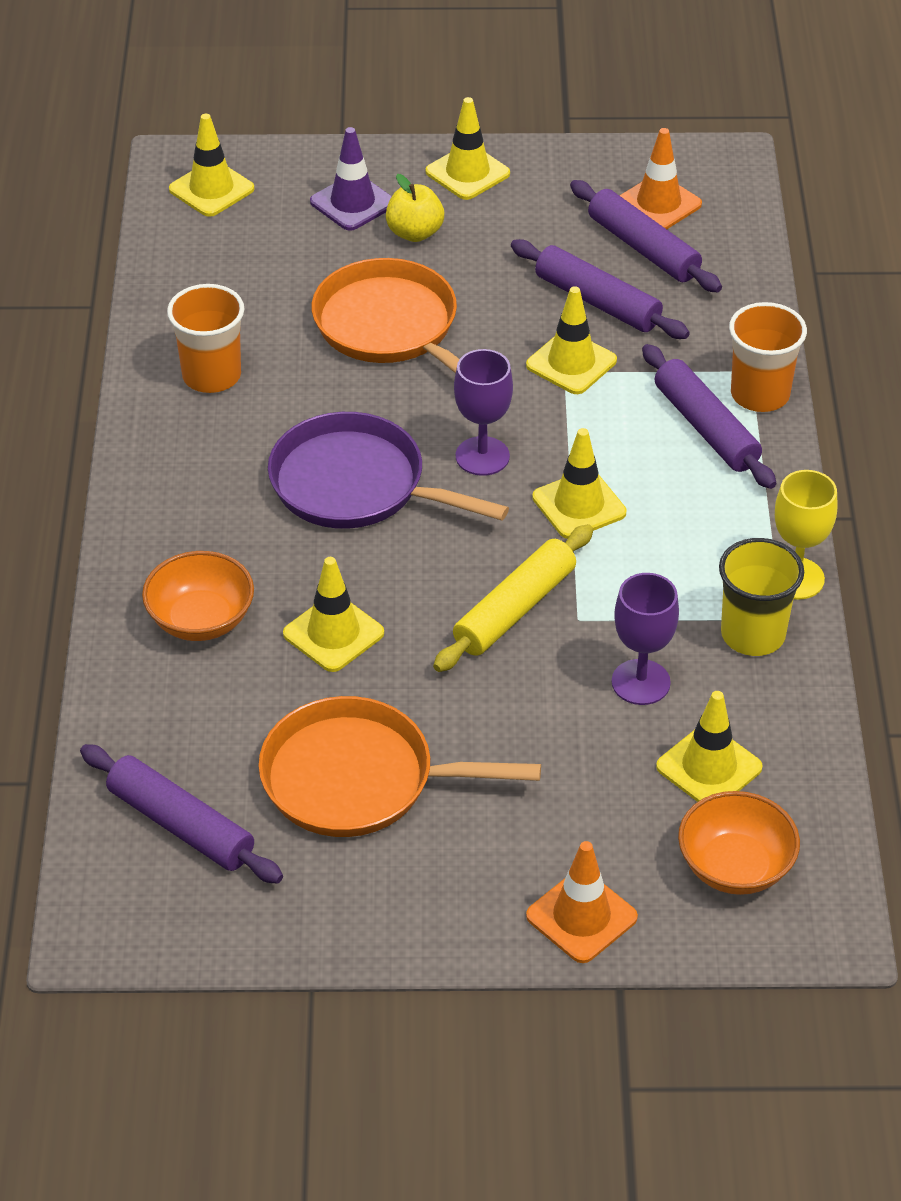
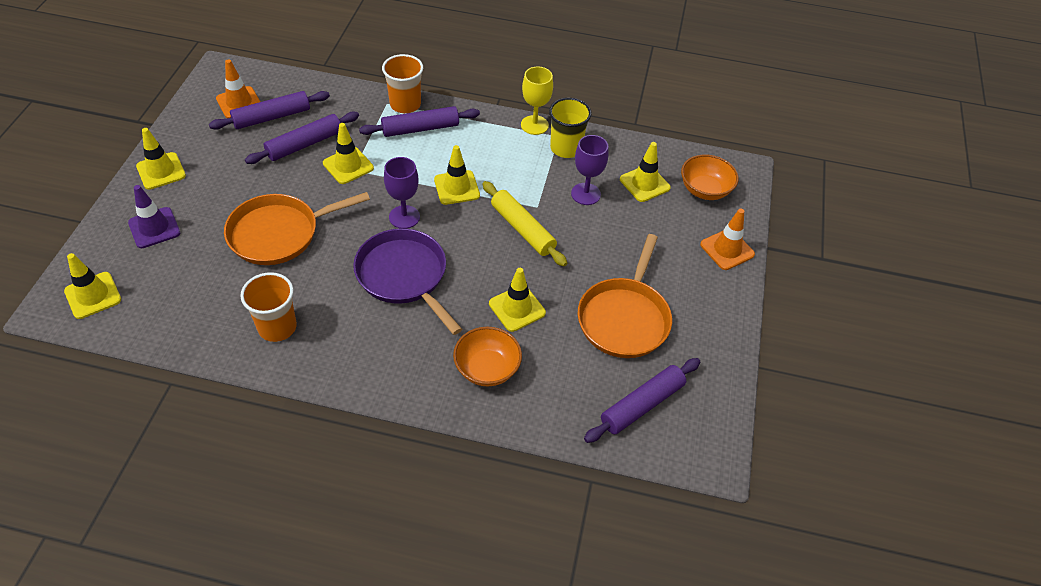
camera: 80 degrees left, 5 degrees up
purple pan [268,412,509,529] -> purple pan turned 105 degrees clockwise [353,228,462,335]
yellow apple [386,174,444,242] -> none

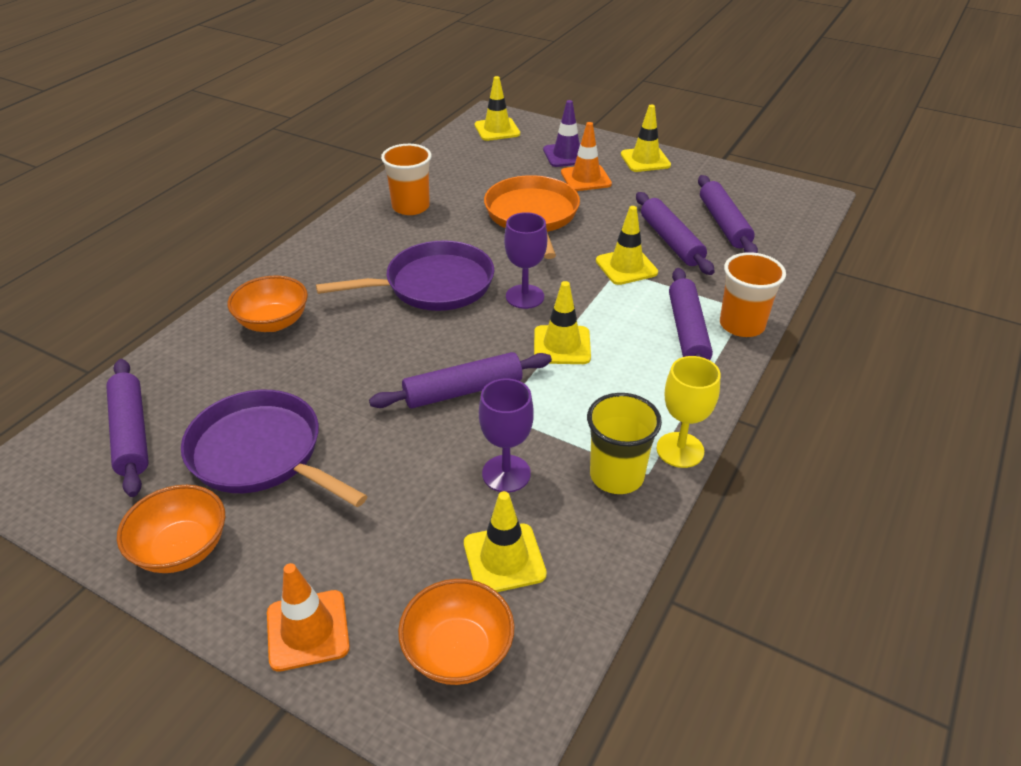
camera: 110 degrees right, 10 degrees down
orange traffic cone [216,59,260,118] -> orange traffic cone moved to [561,122,612,191]
yellow rolling pin [482,181,567,266] -> purple rolling pin [369,352,552,408]
yellow traffic cone [489,268,546,332] -> none
orange pan [578,234,672,358] -> purple pan [181,390,367,507]
none -> orange bowl [117,485,225,573]

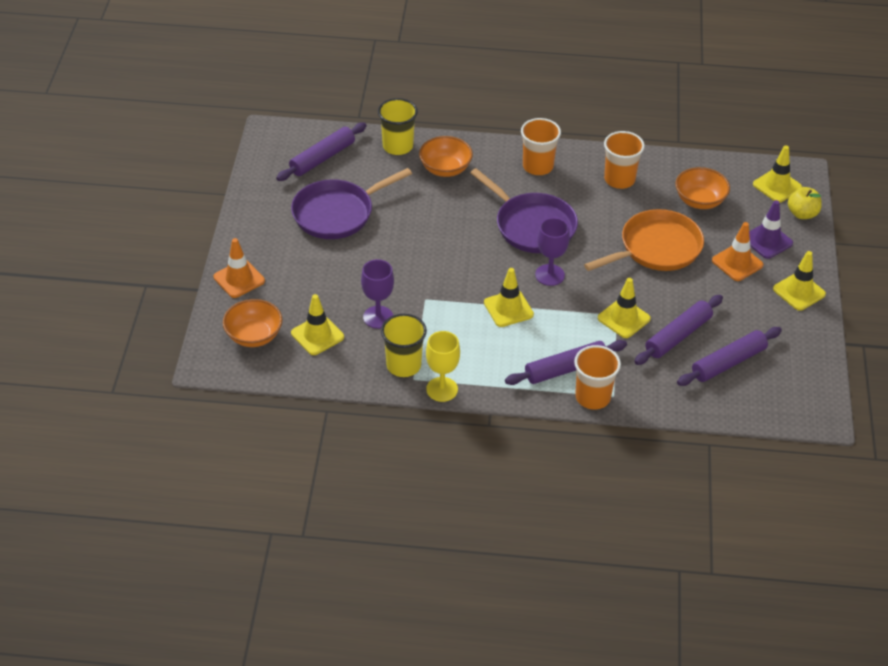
camera: 65 degrees right, 5 degrees up
orange bowl [117,485,225,573] -> orange bowl moved to [676,167,730,209]
purple pan [181,390,367,507] -> purple pan turned 135 degrees counterclockwise [291,168,412,239]
purple rolling pin [369,352,552,408] -> none
none -> yellow cup [378,98,418,155]
none -> orange cup [521,118,561,175]
none -> yellow apple [788,187,822,219]

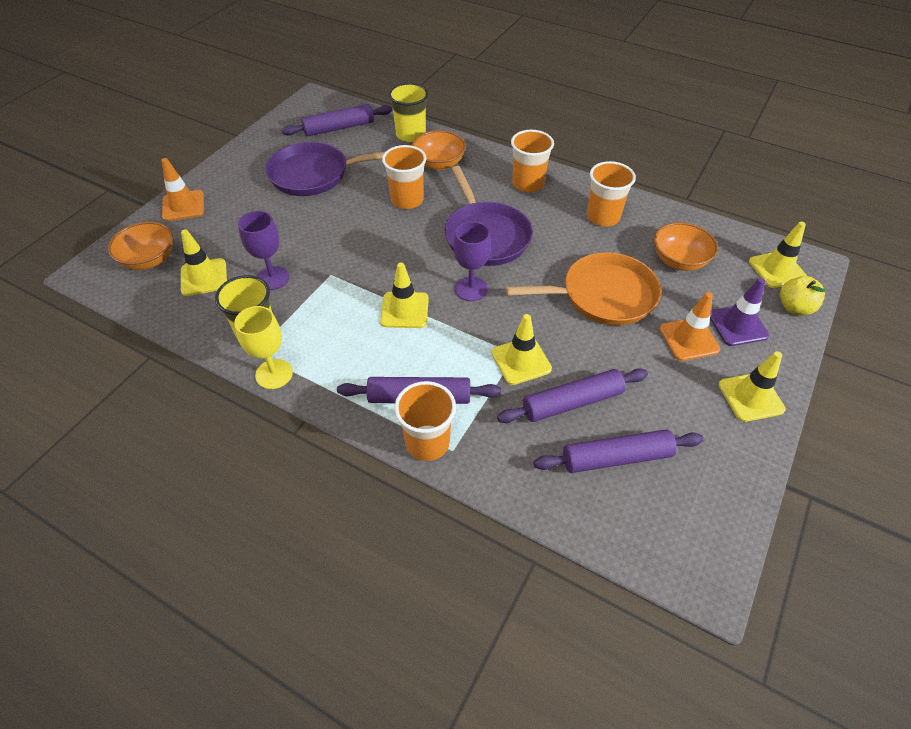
camera: 25 degrees right, 5 degrees up
none -> orange cup [382,145,426,209]

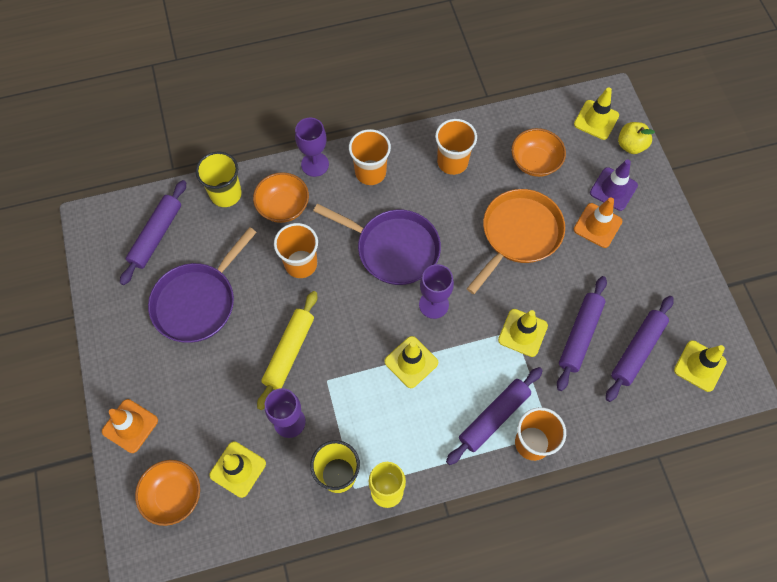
camera: 45 degrees left, 15 degrees up
yellow traffic cone [719,351,786,422] -> yellow traffic cone moved to [674,340,727,392]
none -> yellow rolling pin [257,291,317,410]
none -> purple goblet [295,118,329,177]

